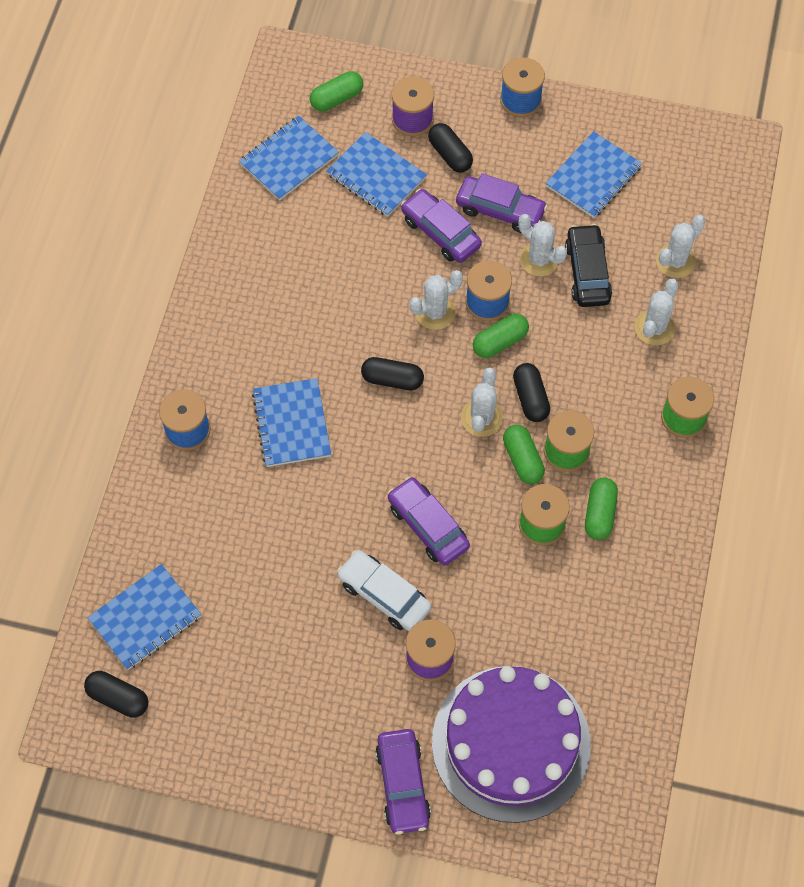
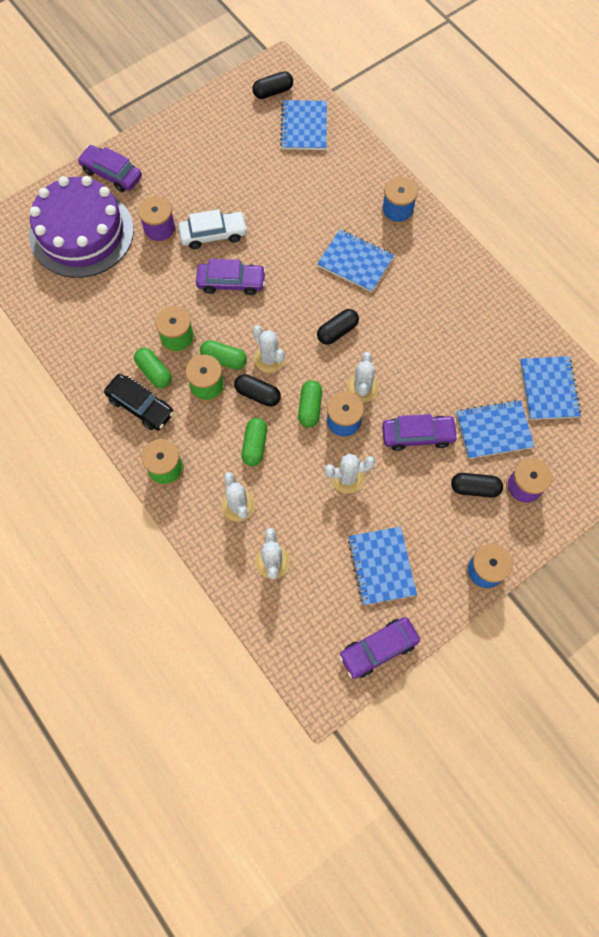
camera: 130 degrees right, 5 degrees up
green capsule [310,71,363,111] -> green capsule moved to [242,418,267,466]
purple car [456,173,547,233] -> purple car moved to [339,617,420,679]
black car [565,224,612,307] -> black car moved to [104,374,174,430]

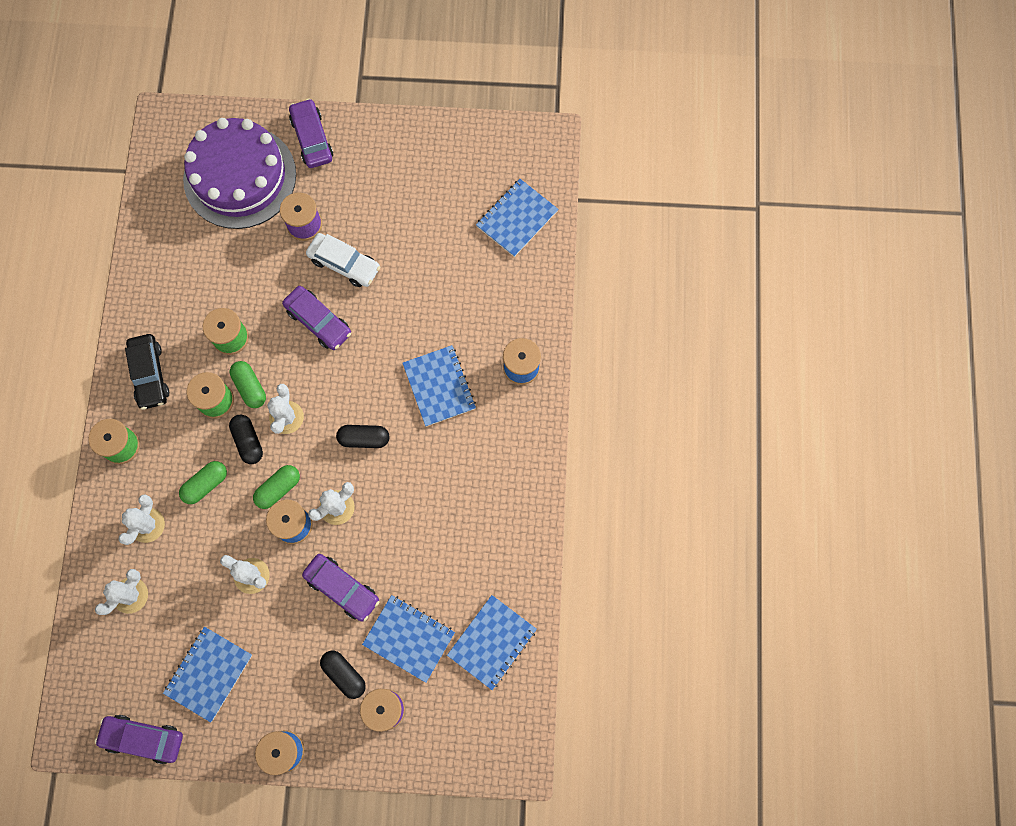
camera: 40 degrees right, 5 degrees up
green capsule [134,348,172,388] -> none
black capsule [252,71,293,99] -> none

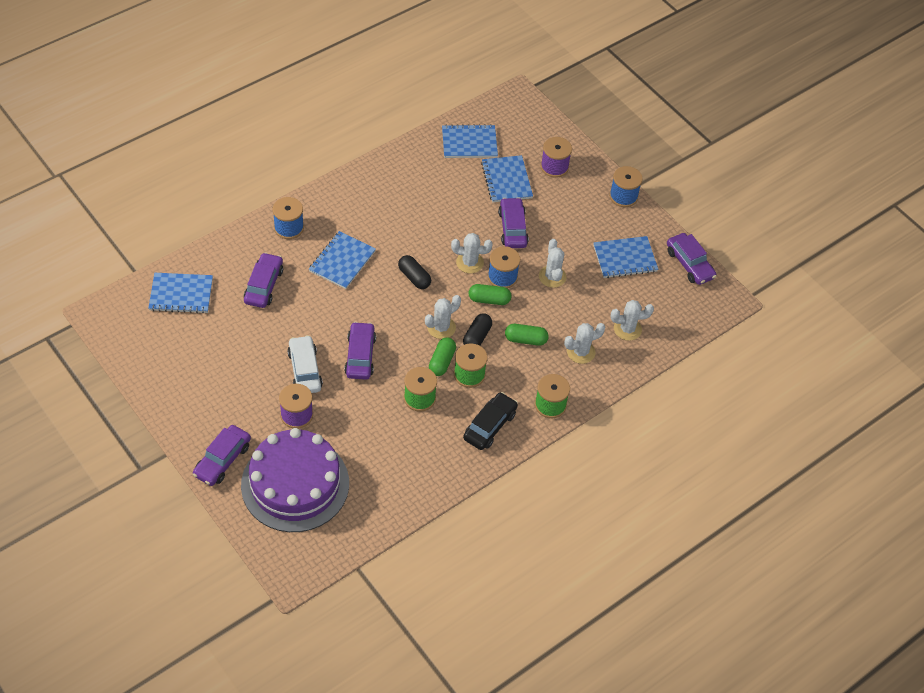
camera: 135 degrees left, 20 degrees down
black capsule [320,651,366,699] -> none
none -> purple car [244,252,283,308]

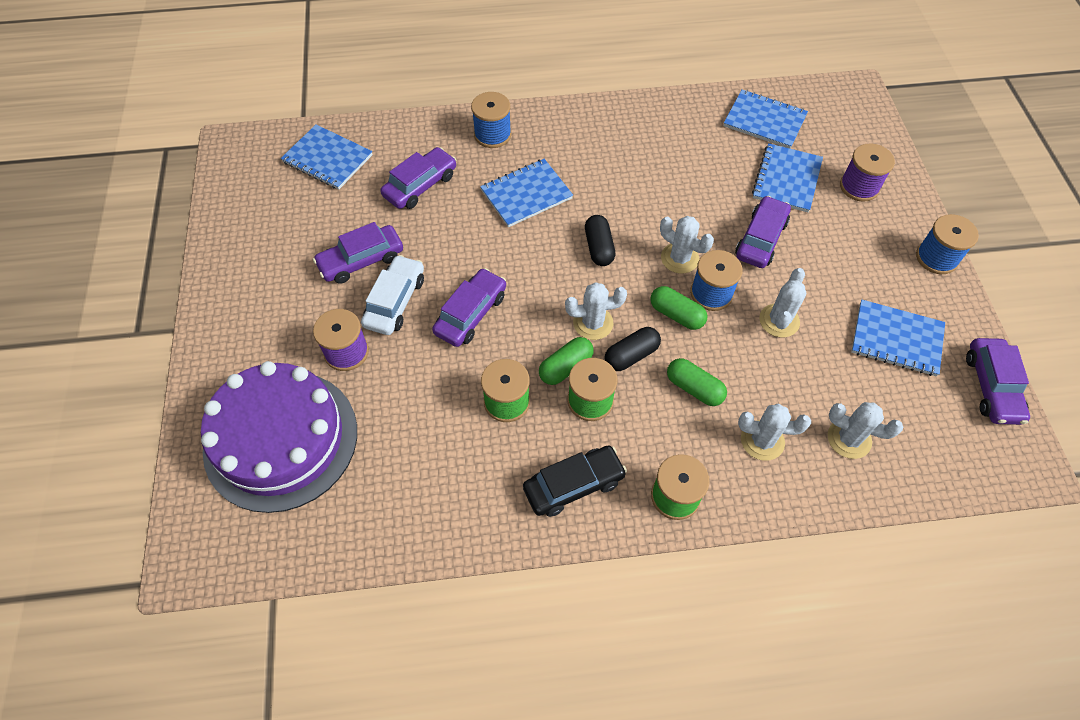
camera: 35 degrees right, 5 degrees up
purple car [193,425,251,486] -> purple car moved to [313,222,403,284]

